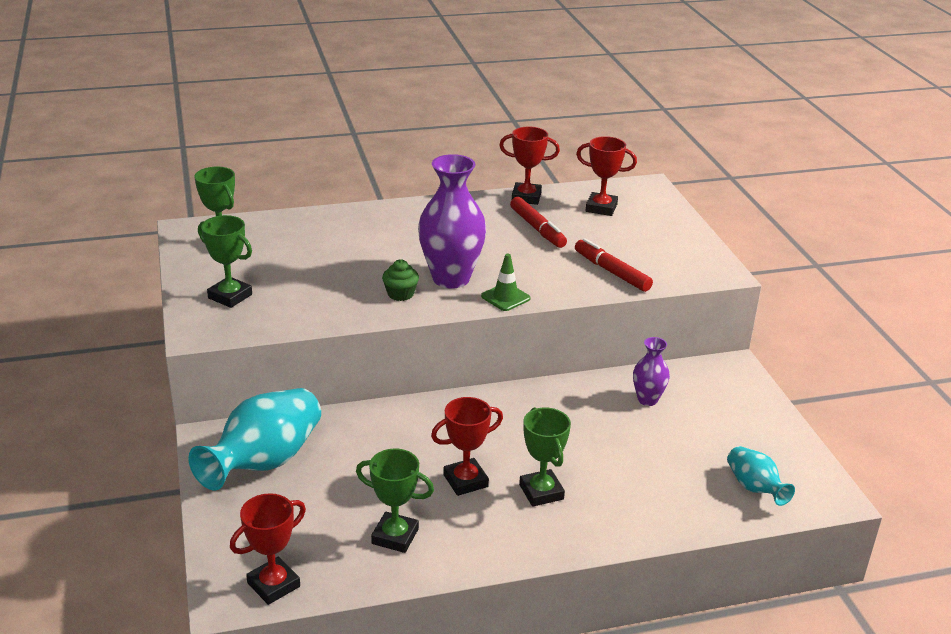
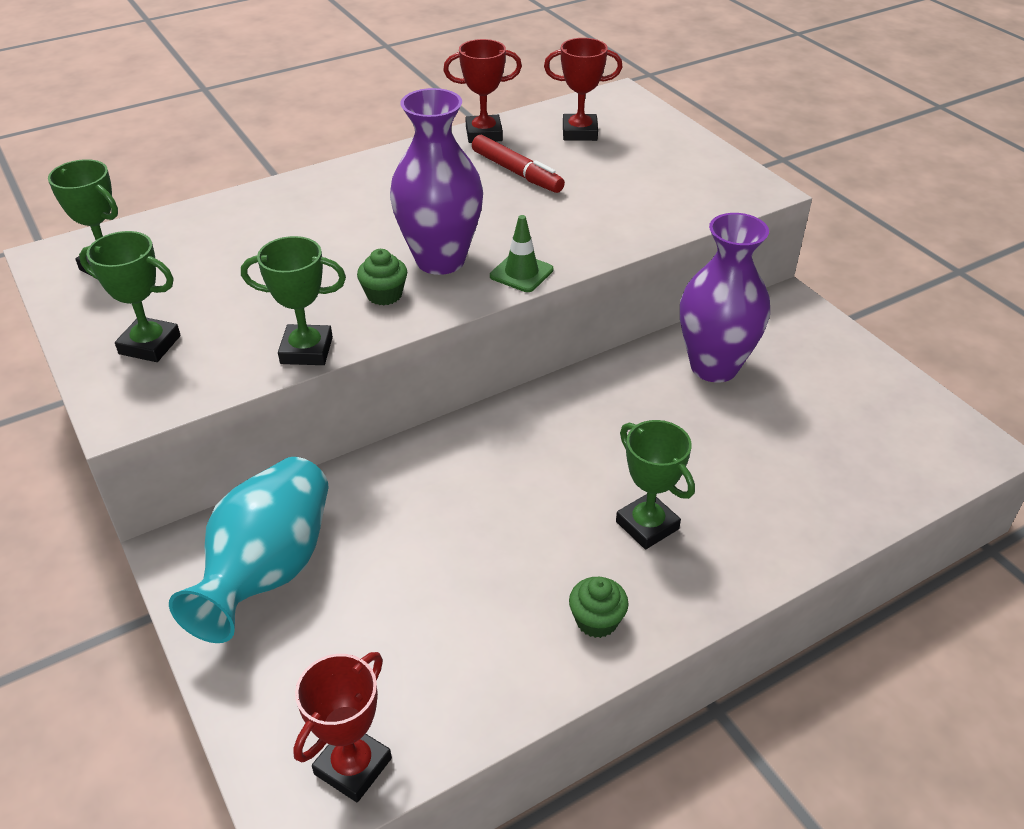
camera: 15 degrees left, 10 degrees up
green trophy [356,449,434,553] -> green trophy moved to [241,236,346,365]
red trophy [431,397,503,496] -> none
red marker [575,238,653,292] -> none
purple vase [633,337,670,406] -> purple vase [680,213,770,383], size x1.89
turquoise vase [727,446,795,506] -> none
none -> green cupcake [569,577,629,638]

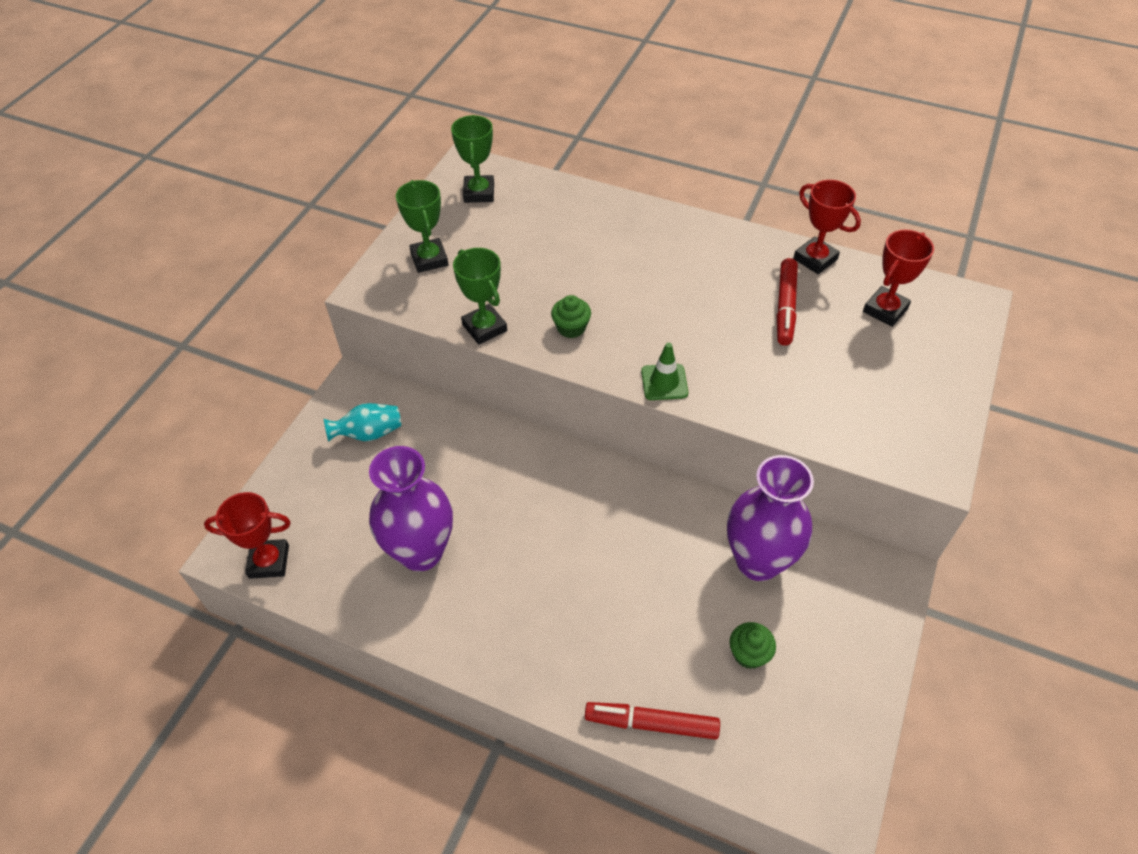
camera: 55 degrees right, 10 degrees up
turquoise vase [169,457,329,643] -> turquoise vase [324,403,401,442], size x0.53
purple vase [390,88,483,275] -> purple vase moved to [369,446,453,571]
red trophy [544,38,623,141] -> red trophy turned 75 degrees clockwise [863,230,934,327]
green cupcake [569,577,629,638] -> green cupcake moved to [730,622,776,669]
green trophy [616,420,695,549] -> none
none -> red marker [585,702,720,740]

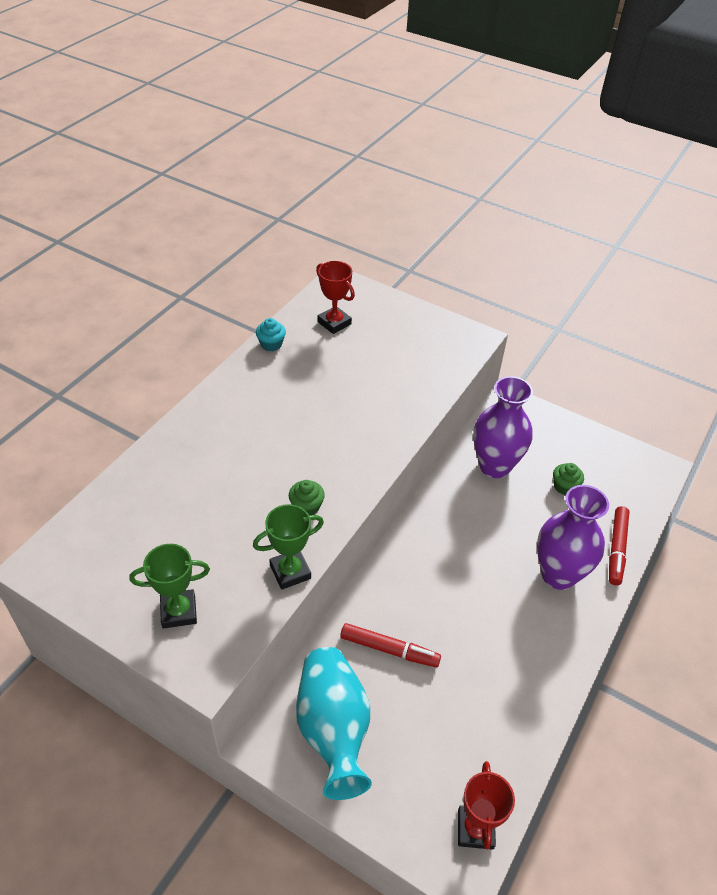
camera: 85 degrees left, 5 degrees down
turquoise vase [324,403,401,442] -> turquoise vase [296,647,372,800], size x1.89
purple vase [369,446,453,571] -> purple vase moved to [537,485,609,590]
green trophy [451,115,494,203] -> none
green traffic cone [641,342,688,400] -> none
red marker [776,258,798,346] -> red marker moved to [340,623,441,667]
red trophy [793,180,861,274] -> turquoise cupcake [256,318,286,351]

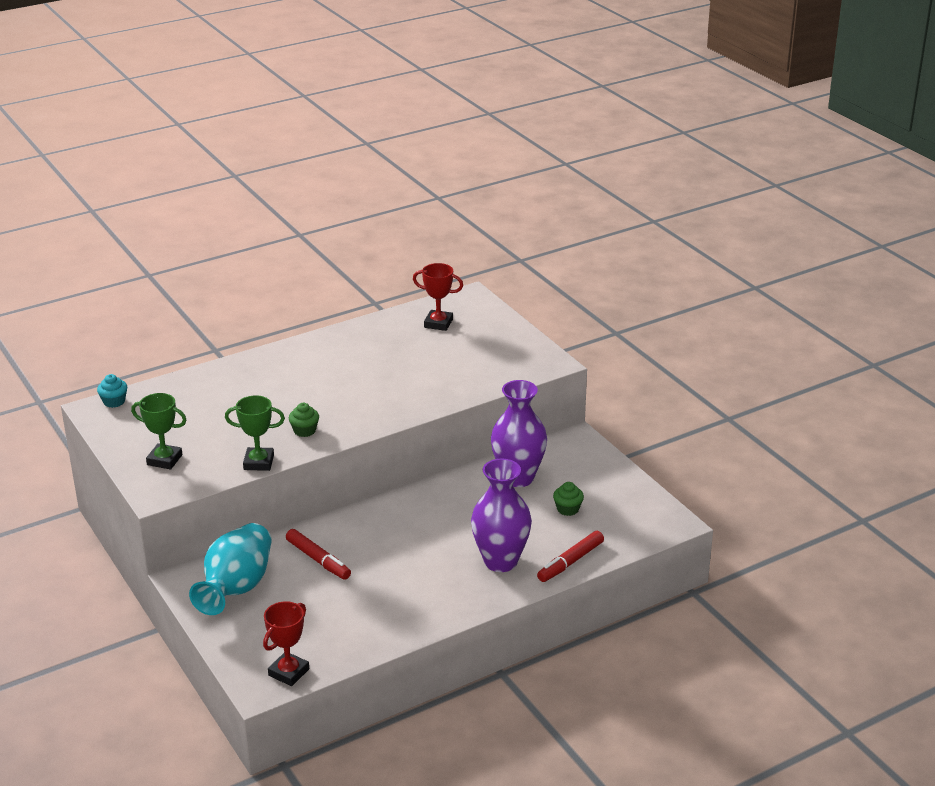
camera: 30 degrees right, 15 degrees down
turquoise cupcake [256,318,286,351] -> turquoise cupcake moved to [97,374,127,408]
red trophy [316,261,355,334] -> red trophy turned 60 degrees counterclockwise [413,263,463,331]

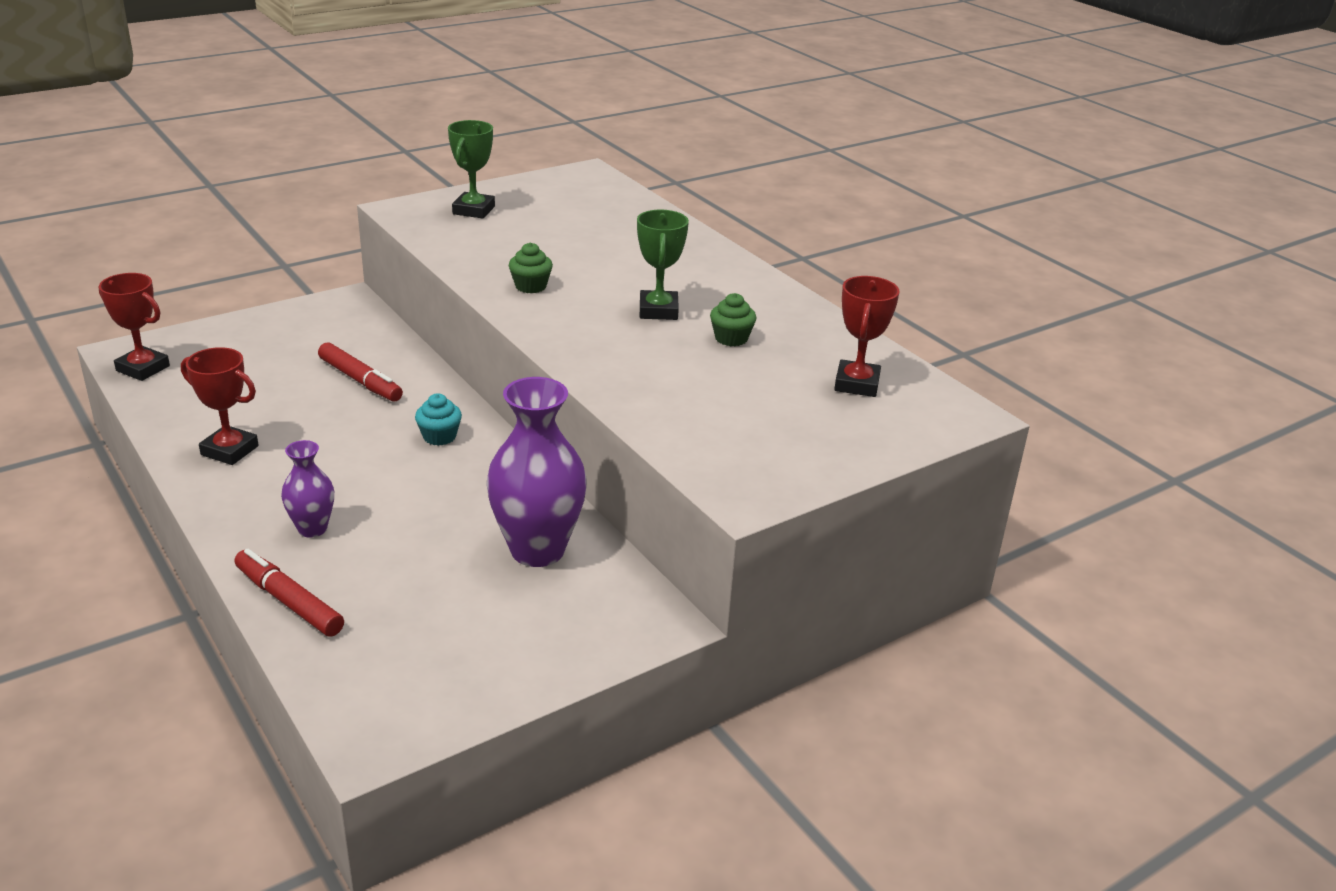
camera: 85 degrees right, 0 degrees up
turquoise cupcake [97,374,127,408] -> turquoise cupcake moved to [415,393,462,446]
turquoise vase [189,523,272,615] -> none
green trophy [225,395,285,471] -> green trophy moved to [637,210,689,320]
red marker [286,529,351,580] -> red marker turned 90 degrees counterclockwise [318,342,403,402]
purple vase [471,459,532,572] -> purple vase [281,440,334,538], size x0.53
green cupcake [553,482,584,516] -> green cupcake moved to [710,293,756,346]
none -> red trophy [181,347,259,465]

